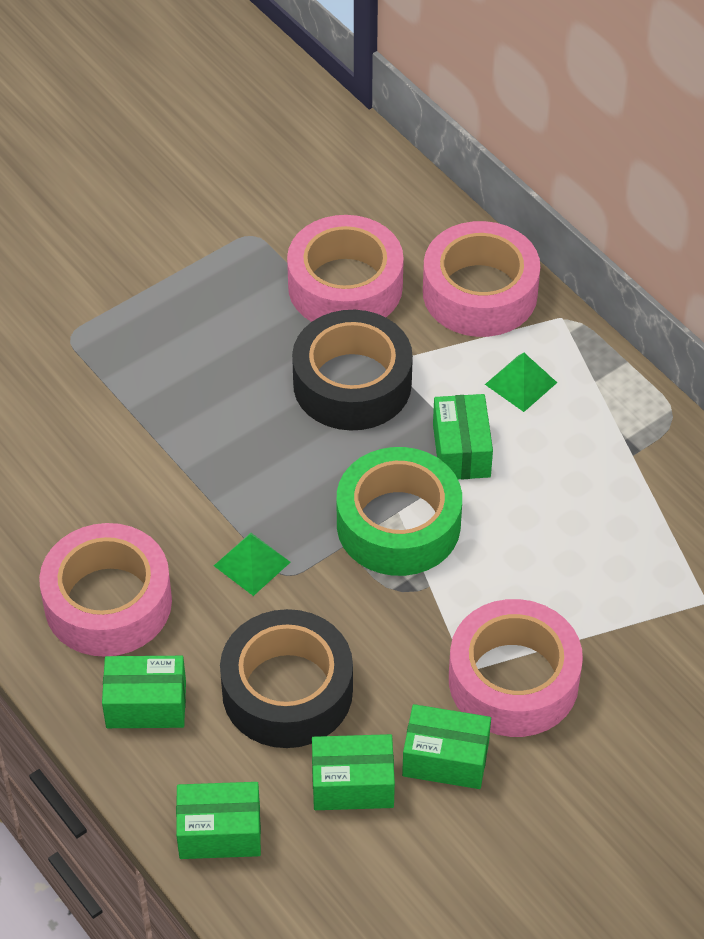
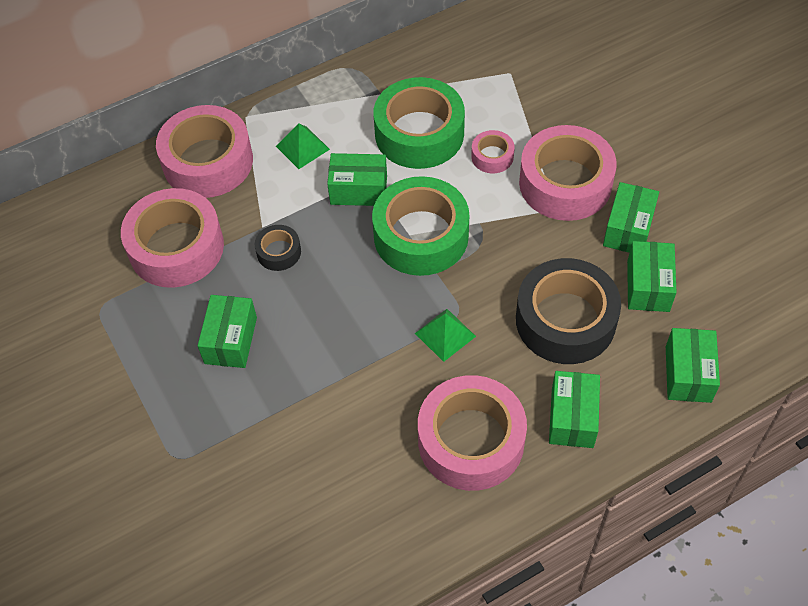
camera: 80 degrees left, 5 degrees up
black tape [292,310,413,430] -> black tape [255,225,301,271], size x0.47
none -> green box [197,295,257,368]
none -> green tape [374,77,465,169]
none -> pink tape [471,130,515,173]

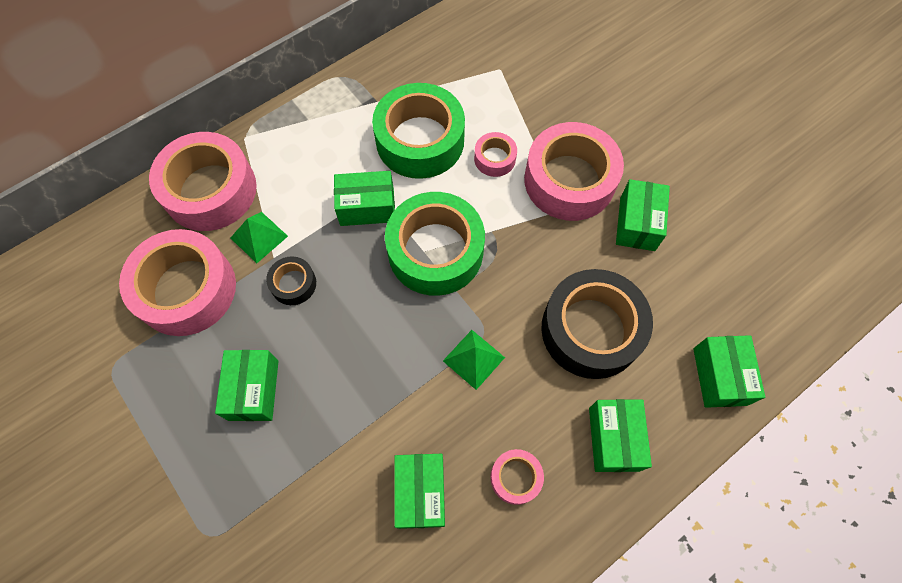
camera: 10 degrees left, 10 degrees up
green pyramid [276,124,330,169] -> green pyramid moved to [230,212,288,263]
pink tape [418,375,527,491] -> pink tape [490,449,544,505], size x0.47
green box [627,241,677,312] -> green box moved to [394,454,445,529]

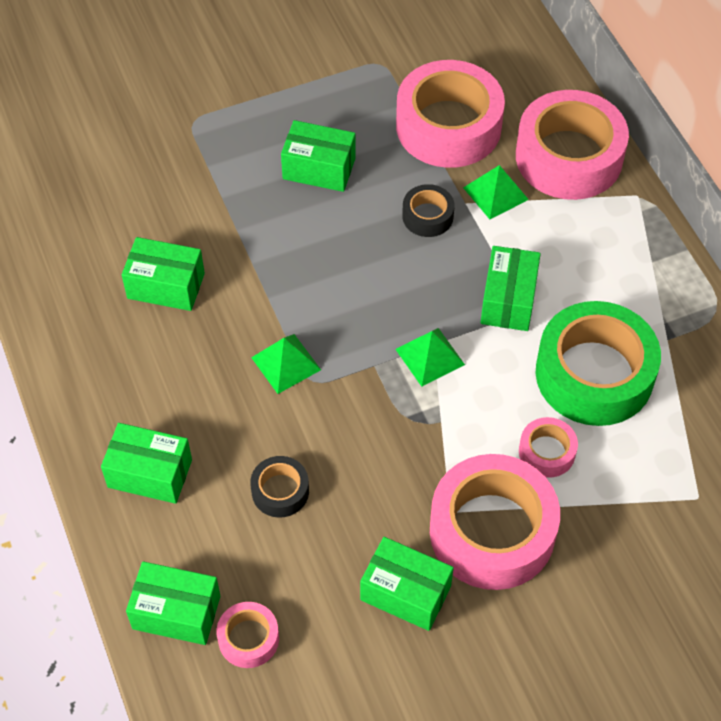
camera: 105 degrees right, 10 degrees down
green tape [385,192,485,296] -> green pyramid [395,328,465,387]
pink tape [490,449,544,505] -> pink tape moved to [217,602,279,668]
black tape [541,269,653,379] -> black tape [250,456,309,518], size x0.47

